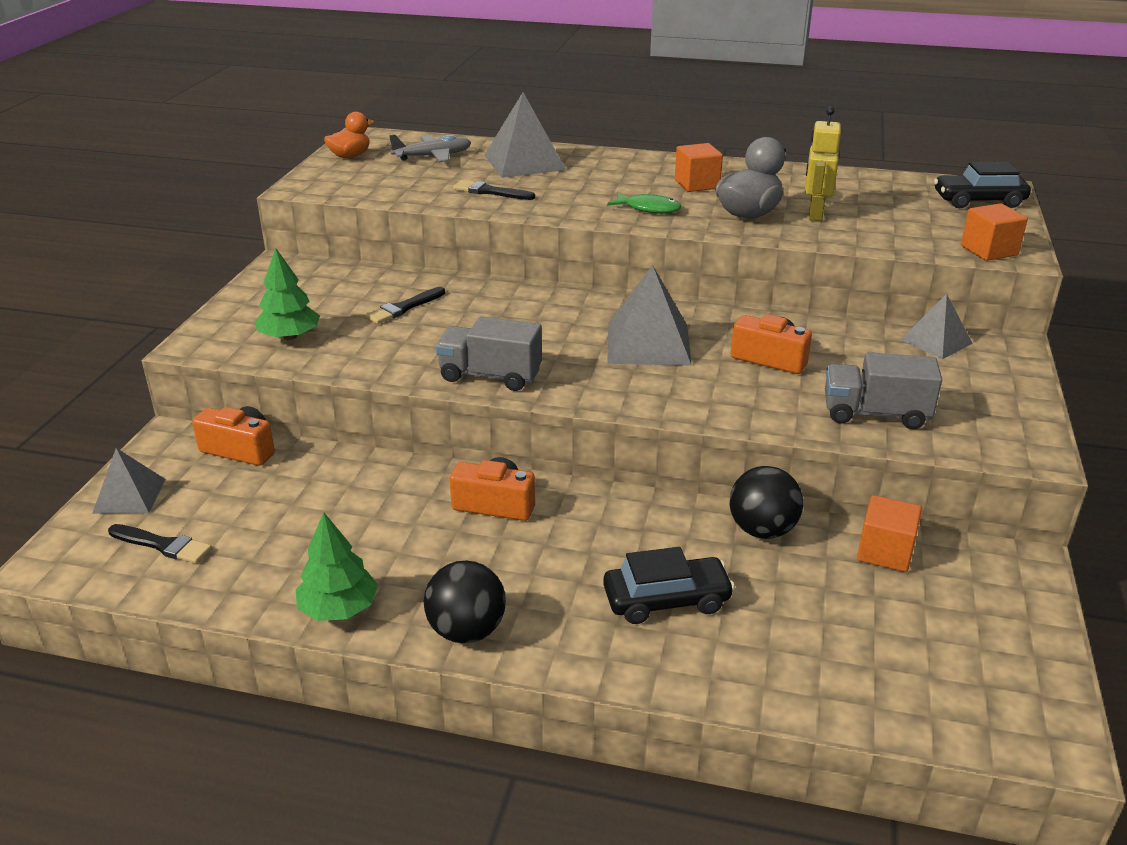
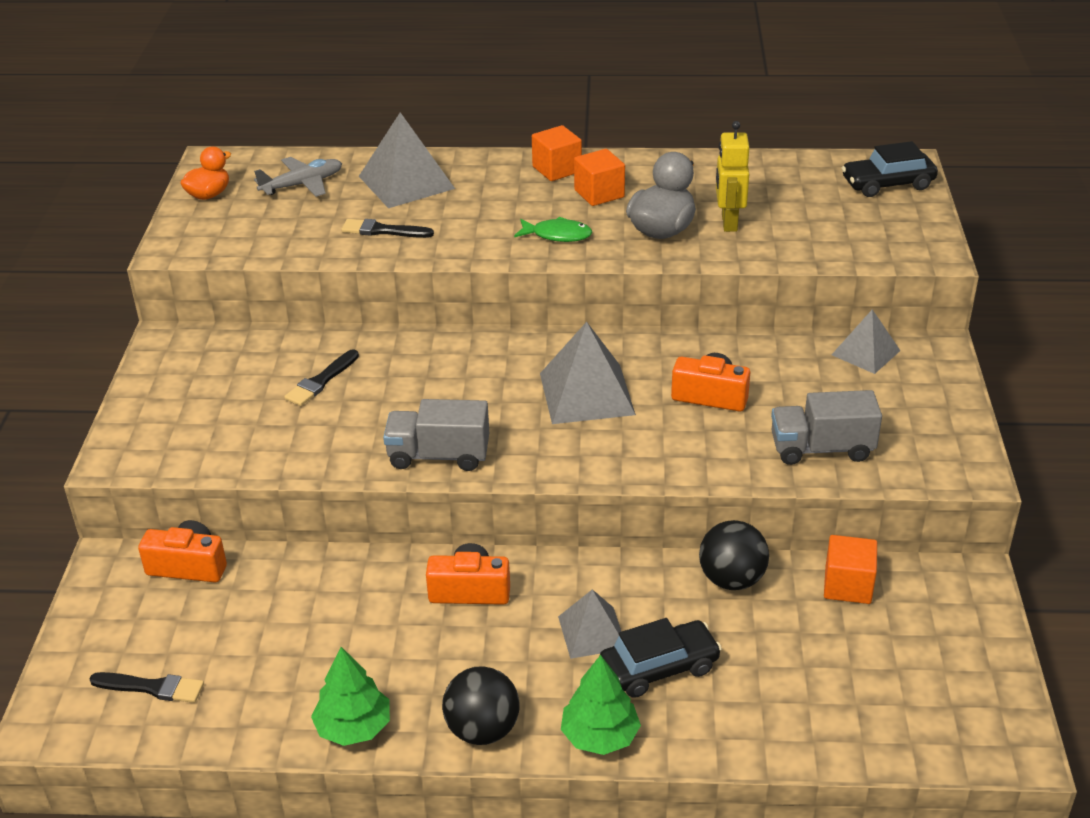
camera: 10 degrees left, 5 degrees up
grey pyramid [92,448,166,514] -> grey pyramid moved to [558,589,622,659]
green tree [255,248,320,340] -> green tree moved to [561,655,641,755]
orange cube [961,203,1028,261] -> orange cube moved to [532,125,582,181]

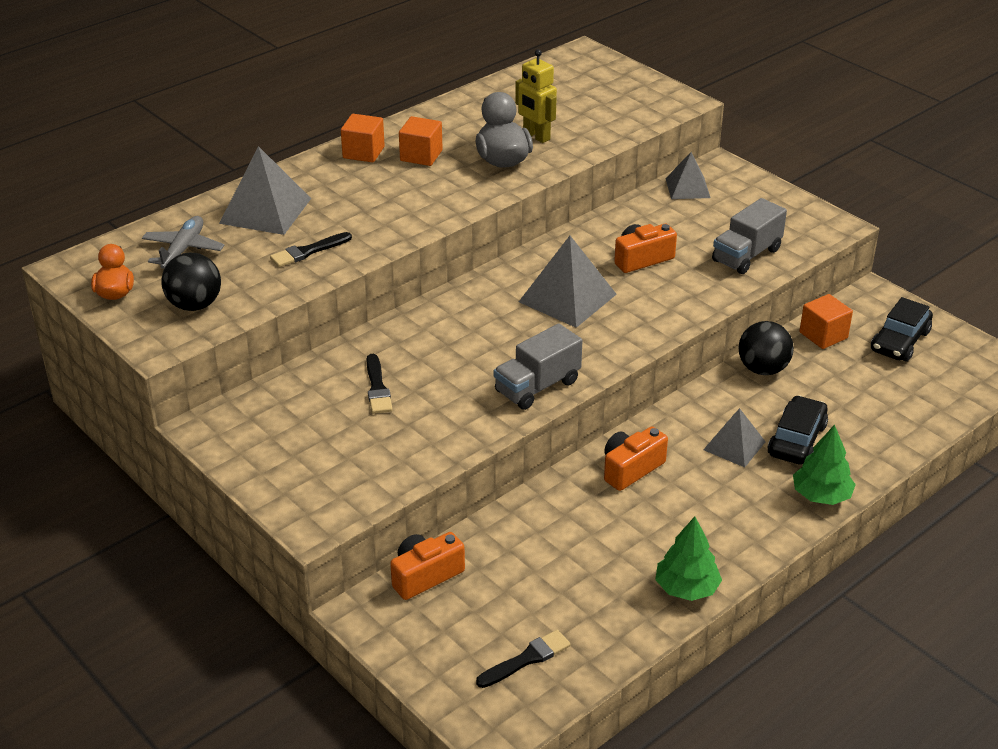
camera: 45 degrees left, 0 degrees up
black ball [442,666,520,745] -> black ball moved to [161,253,221,311]
green fish [514,217,592,242] -> none
black car [842,141,938,197] -> black car moved to [871,297,933,361]

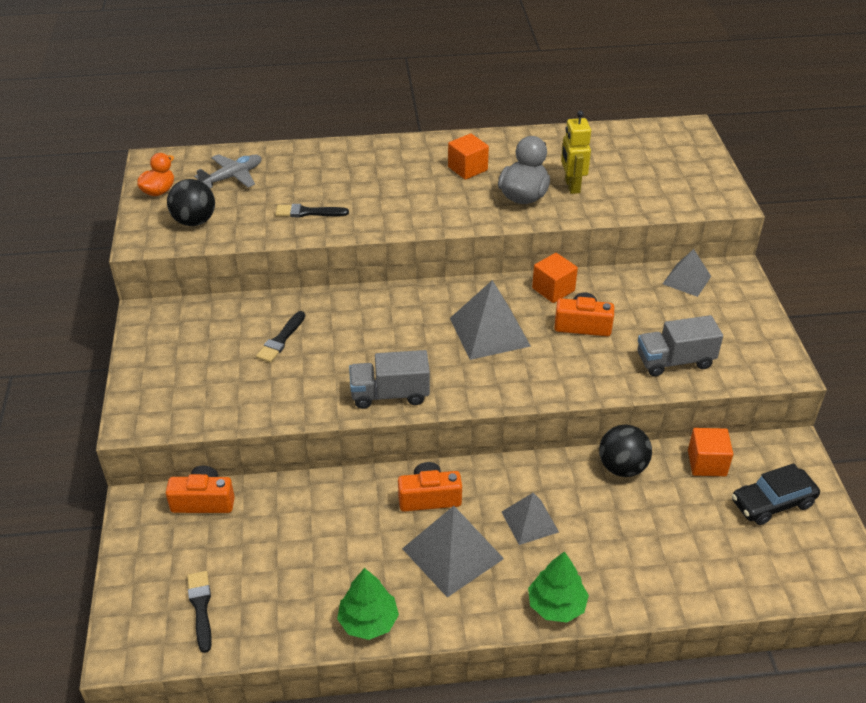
camera: 35 degrees right, 5 degrees up
grey pyramid [219,146,311,235] -> grey pyramid moved to [402,506,504,597]
orange cube [341,114,385,162] -> orange cube moved to [532,253,578,303]
black brush [476,630,571,688] -> black brush turned 105 degrees counterclockwise [187,571,212,653]
black car [767,395,828,465] -> none

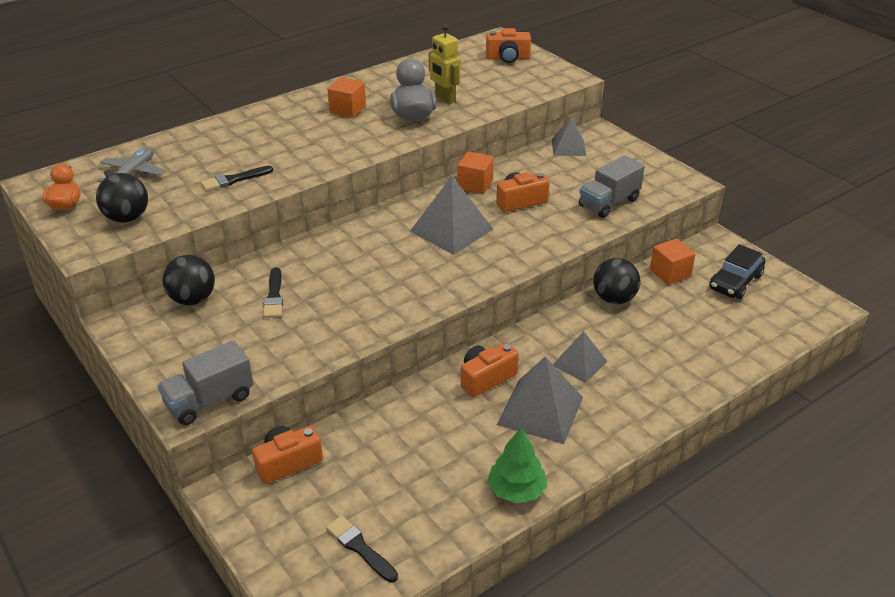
camera: 30 degrees left, 5 degrees down
grey truck [349,350,430,409] -> grey truck moved to [157,340,254,425]
green tree [528,551,589,622] -> none
none -> black ball [162,255,215,305]
none -> orange camera [486,28,531,63]

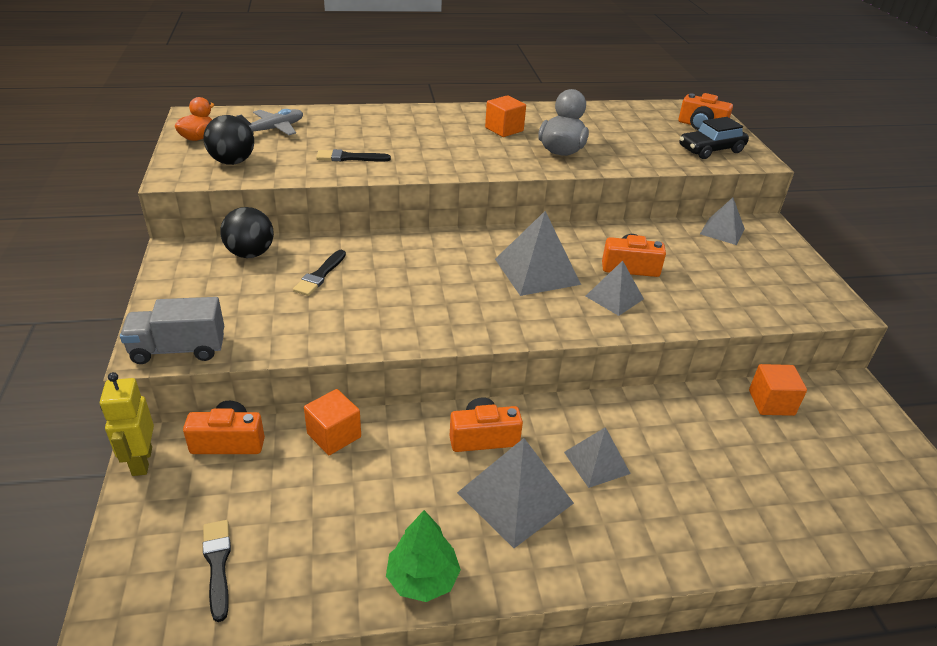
camera: 25 degrees right, 0 degrees up
yellow robot [429,24,461,104] -> yellow robot moved to [100,372,154,476]
orange cube [458,151,494,194] -> orange cube moved to [304,389,361,455]
grey truck [579,155,645,218] -> none
black ball [593,258,640,304] -> none
black car [709,244,765,299] -> black car moved to [679,117,749,159]
none -> grey pyramid [585,261,644,316]

